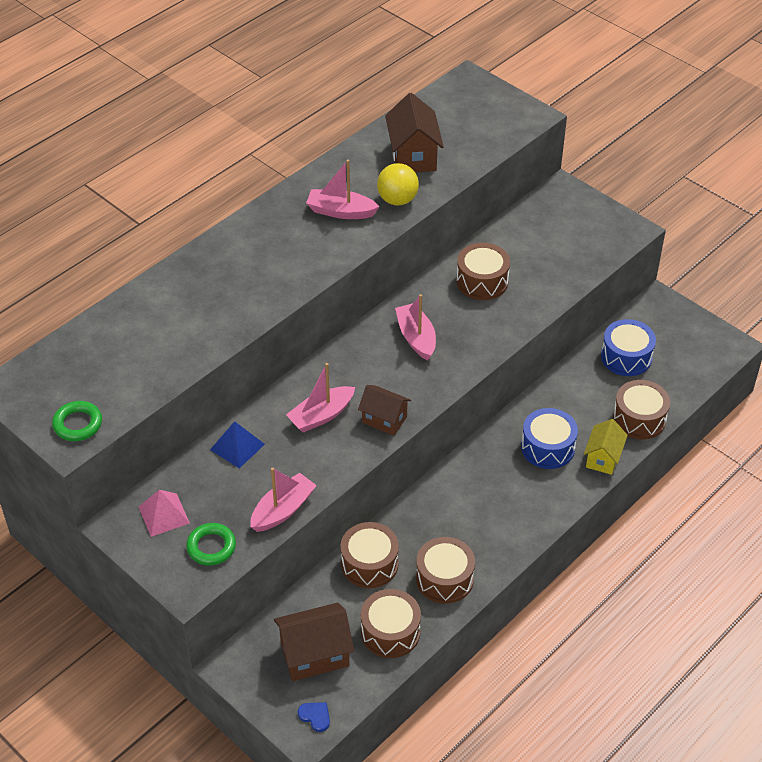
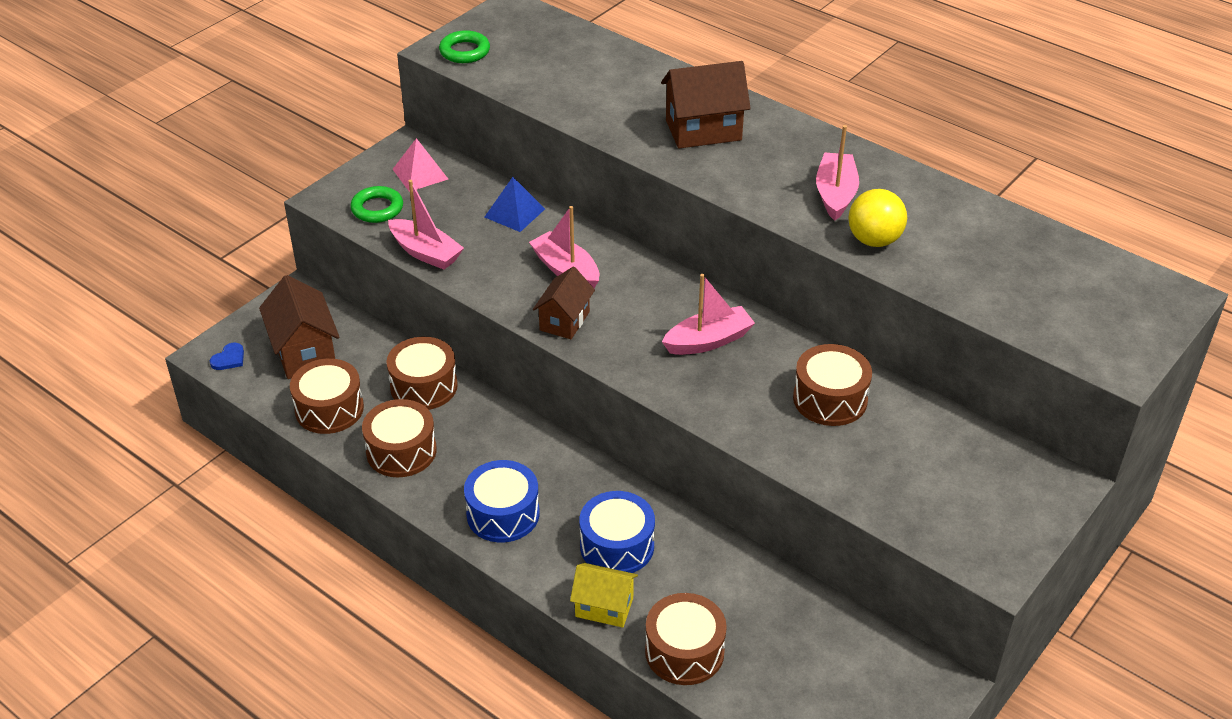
camera: 85 degrees right, 5 degrees down
brown house [385,93,444,173] -> brown house moved to [661,61,751,148]
blue drum [601,319,656,376] -> blue drum moved to [464,460,540,543]

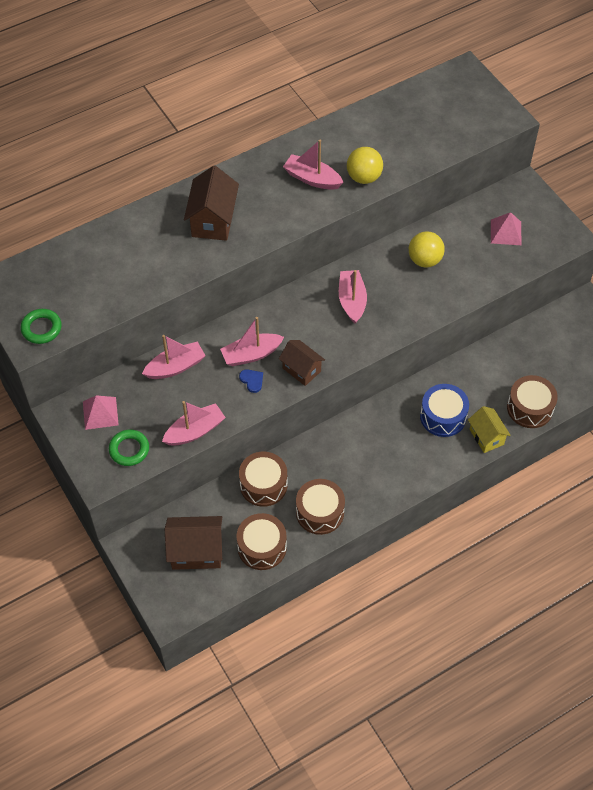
camera: 70 degrees left, 15 degrees up
blue heart [210,343,244,370] -> blue heart moved to [239,369,263,393]
blue drum [464,460,540,543] -> none
blue pyramid [485,177,545,232] -> pink boat [142,335,206,379]
yellow house [570,563,638,628] -> yellow house turned 60 degrees counterclockwise [468,406,511,453]
brown drum [793,344,872,426] -> yellow ball [409,231,445,268]
none -> pink pyramid [491,212,521,245]

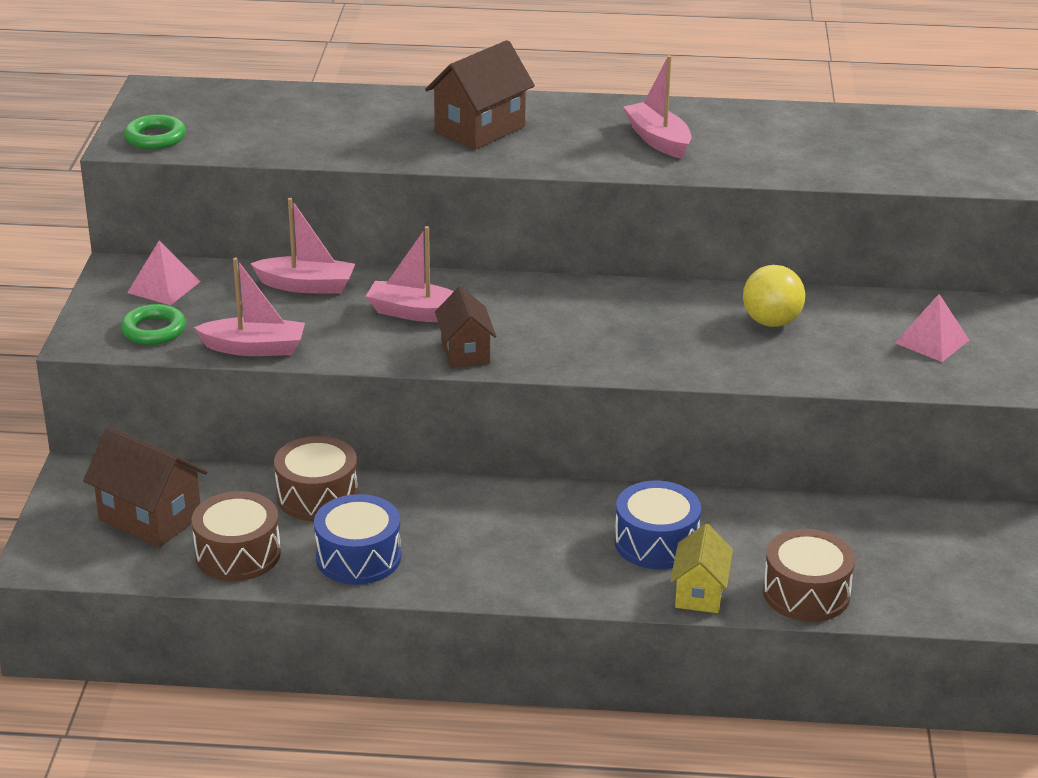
camera: 35 degrees right, 25 degrees down
blue heart [239,369,263,393] -> none
brown drum [296,479,345,535] -> blue drum [314,494,401,585]
pink boat [339,270,367,324] -> none
yellow ball [347,147,383,184] -> none

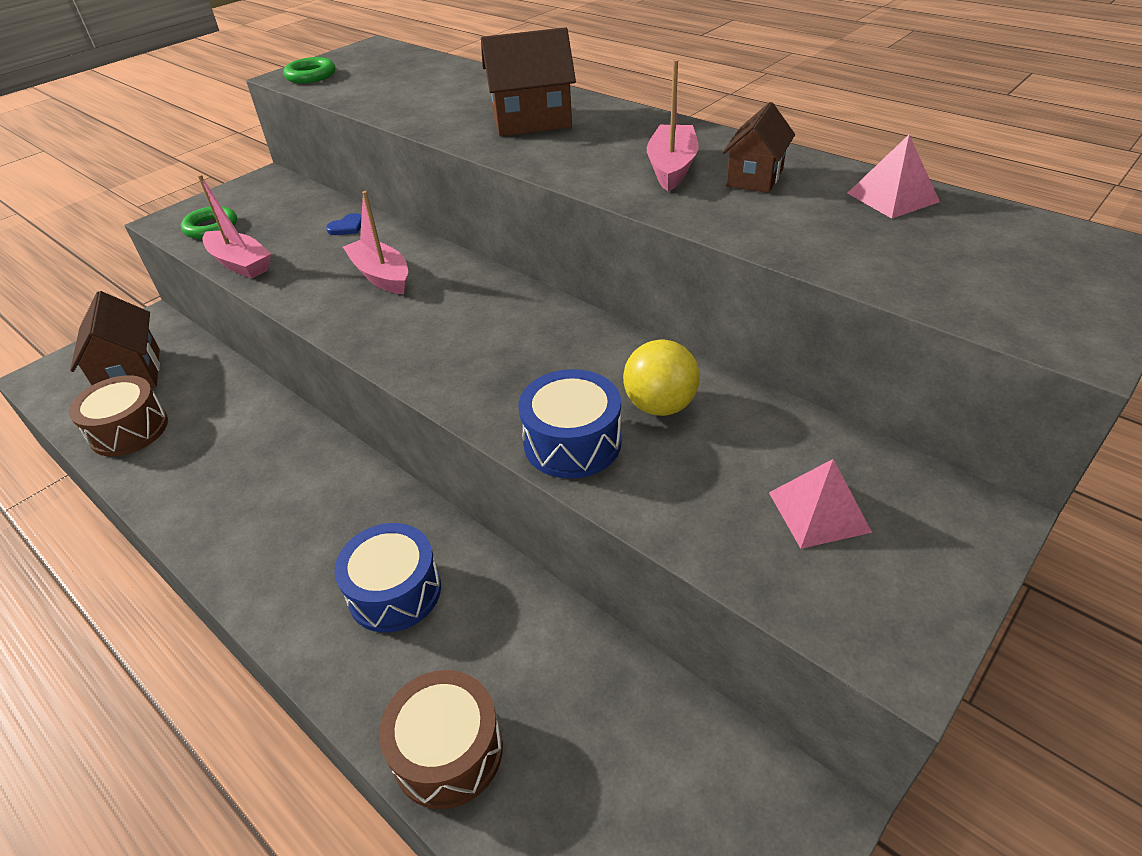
camera: 40 degrees right, 10 degrees up
pink pyramid [127,240,201,305] -> pink pyramid moved to [847,135,940,219]
pink boat [250,198,355,294] -> blue heart [326,213,362,235]
brown drum [274,436,358,521] -> none
blue drum [314,494,401,585] -> blue drum moved to [519,369,622,479]
brown house [435,287,497,368] -> brown house moved to [722,102,795,193]
yellow house [670,524,733,613] -> none

